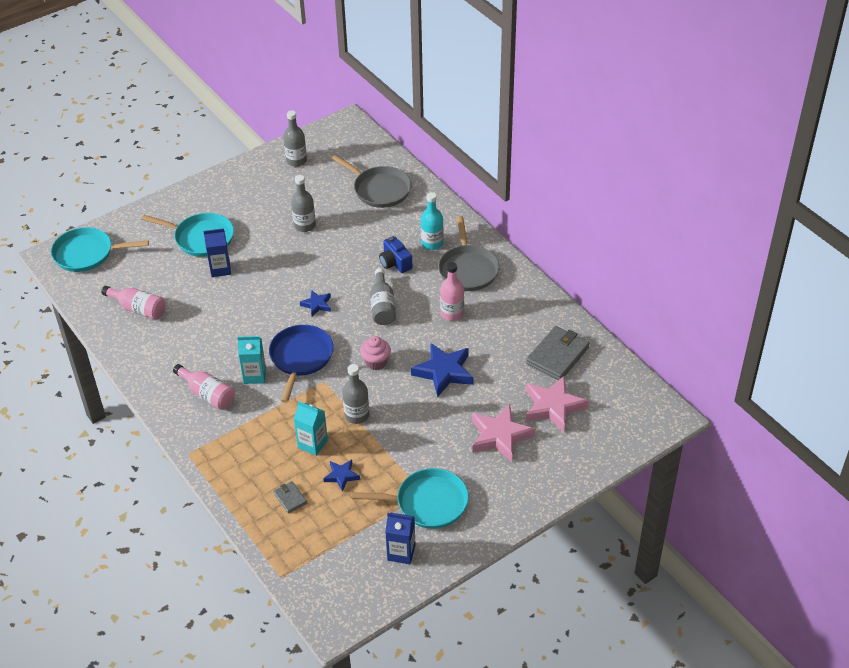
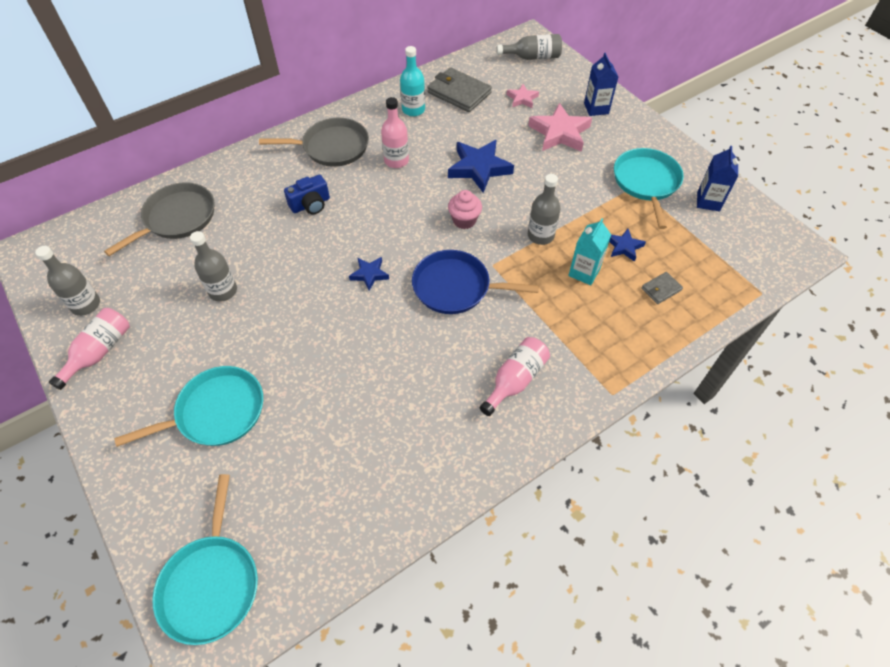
camera: 90 degrees left, 10 degrees up
pink bottle [101,286,166,320] -> pink bottle moved to [49,308,130,390]
turquoise pan [142,213,234,257] -> turquoise pan turned 45 degrees clockwise [114,366,263,447]
blue carton [204,228,231,277] -> blue carton moved to [584,53,618,116]
turquoise carton [237,336,266,384] -> none
grey bottle [370,268,396,325] -> grey bottle moved to [497,34,562,60]
turquoise bottle [421,192,444,250] -> turquoise bottle moved to [400,46,425,116]
pink star [526,376,588,433] -> pink star [507,84,539,108], size x0.54

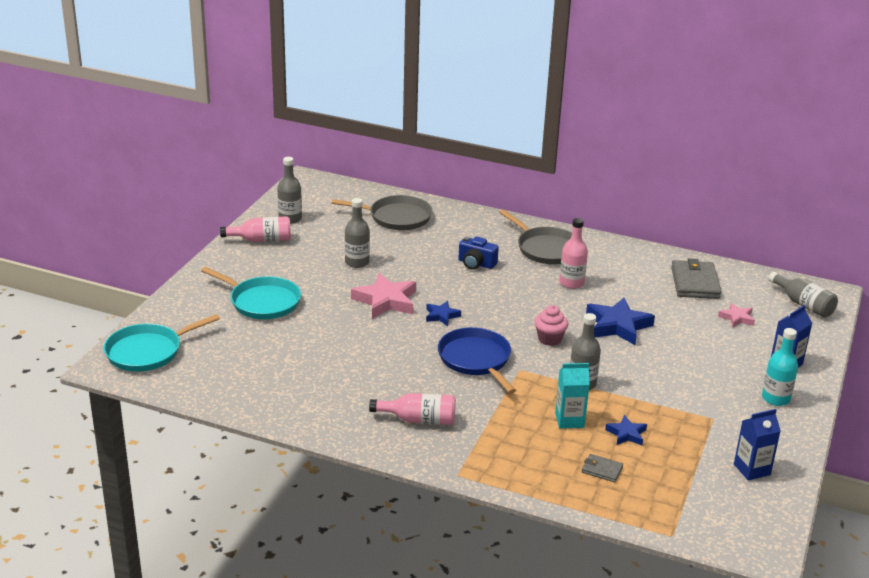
camera: 55 degrees right, 25 degrees down
turquoise bottle [400,46,425,116] -> turquoise bottle moved to [762,328,798,406]
pink star [528,103,592,152] -> pink star moved to [351,273,416,319]
turquoise pan [614,148,684,229] -> none

